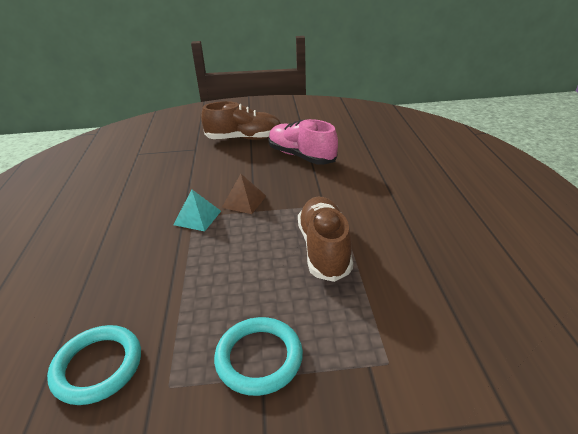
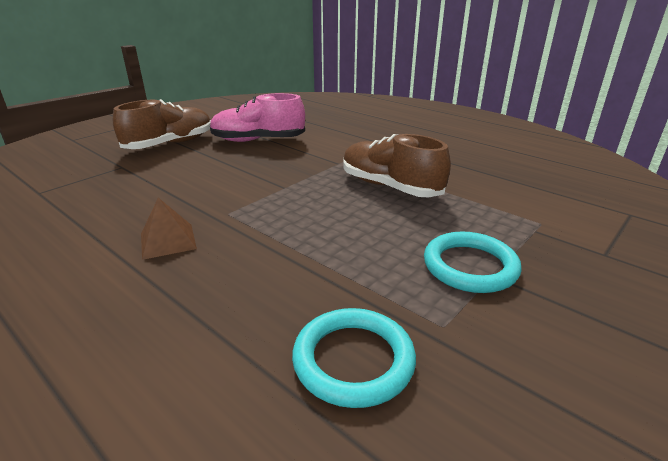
camera: 45 degrees left, 5 degrees down
turquoise pyramid [174,189,221,231] -> none
brown pyramid [222,174,266,214] -> brown pyramid moved to [141,198,197,260]

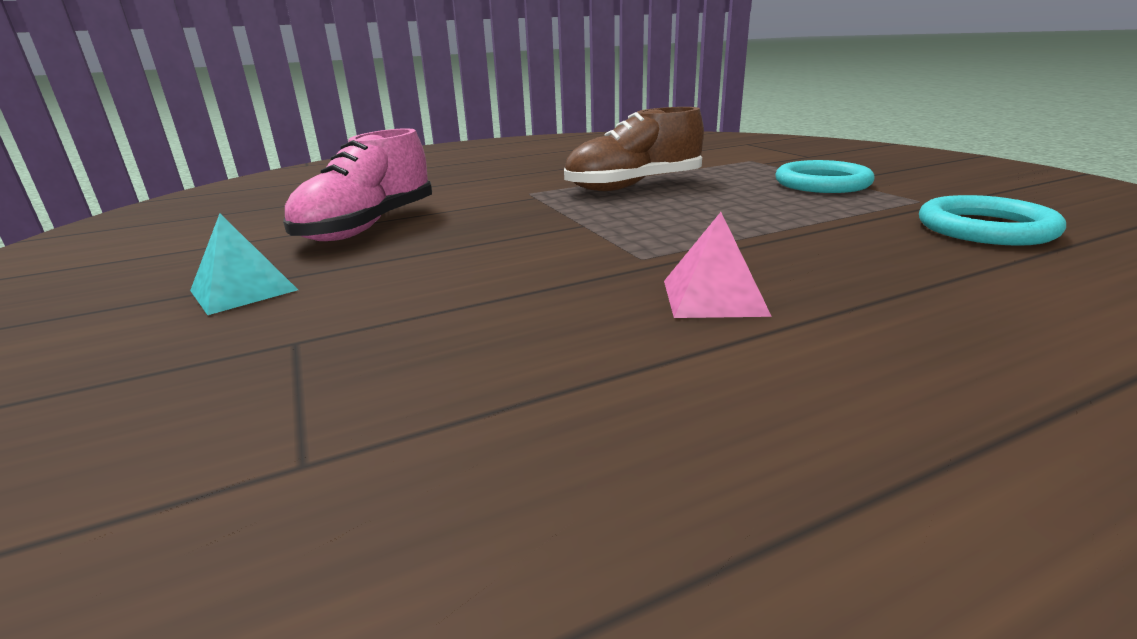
camera: 65 degrees left, 5 degrees down
brown shoe [113,99,211,149] -> turquoise pyramid [190,213,298,315]
brown pyramid [141,198,197,260] -> pink pyramid [664,212,772,318]

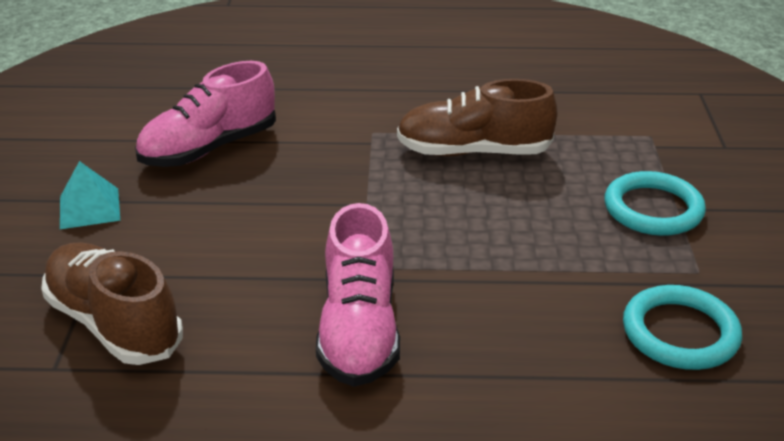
camera: 25 degrees right, 10 degrees up
pink pyramid [664,212,772,318] -> pink shoe [316,203,400,387]
none -> brown shoe [41,242,183,365]

